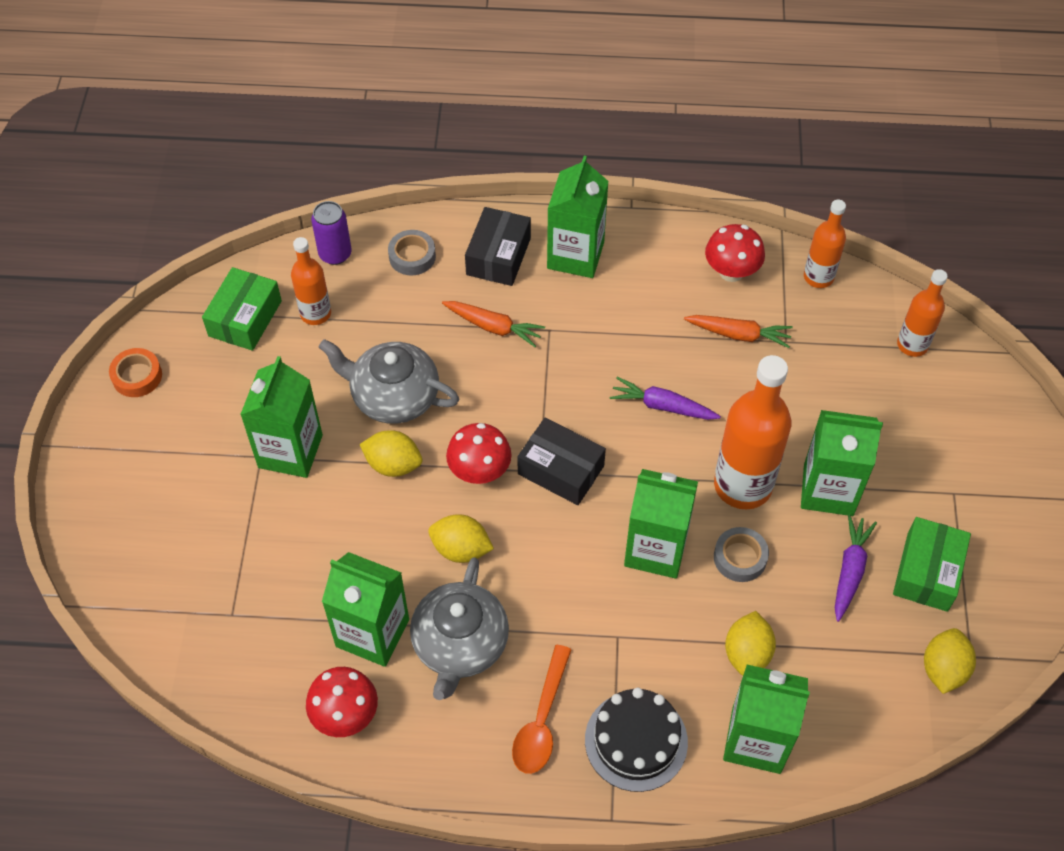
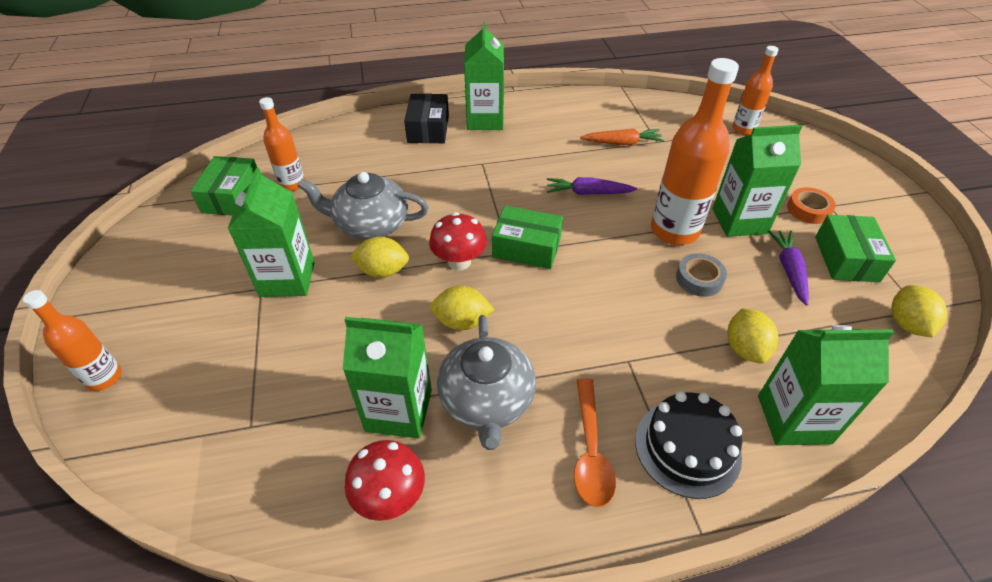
camera: 15 degrees left, 10 degrees down
orange tape [109,348,162,397] -> orange tape moved to [787,187,836,224]
purple can [311,201,352,265] -> none
grey tape [388,230,436,275] -> none
orange carrot [442,301,545,347] -> none
black box [517,418,606,505] -> green box [492,206,563,269]
green carton [624,469,698,579] -> none
red mushroom [705,224,765,282] -> none
orange bottle [804,200,846,288] -> orange bottle moved to [23,290,122,391]

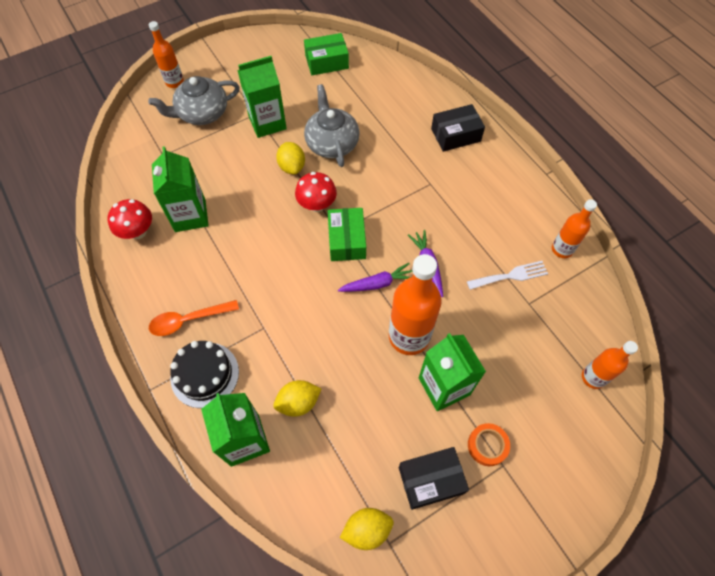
camera: 70 degrees right, 15 degrees up
orange bottle [259,97,305,191] -> orange bottle moved to [552,199,597,258]
yellow lemon [430,286,495,330] -> none
grey teapot [437,315,536,450] -> grey teapot moved to [148,76,240,125]
green carton [464,21,504,130] -> none
orange carrot [580,129,664,145] -> white fork [467,261,548,290]
grey tape [676,253,727,297] -> none
purple carrot [768,230,809,306] -> purple carrot moved to [338,263,412,292]
green box [815,215,896,282] -> black box [399,447,469,510]

